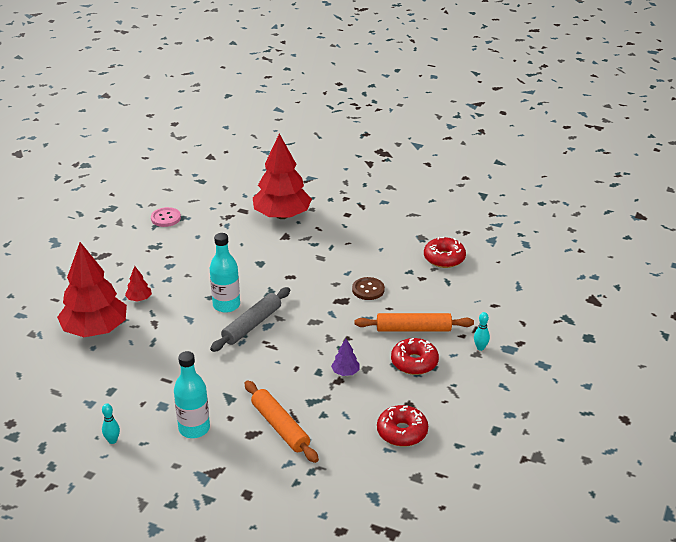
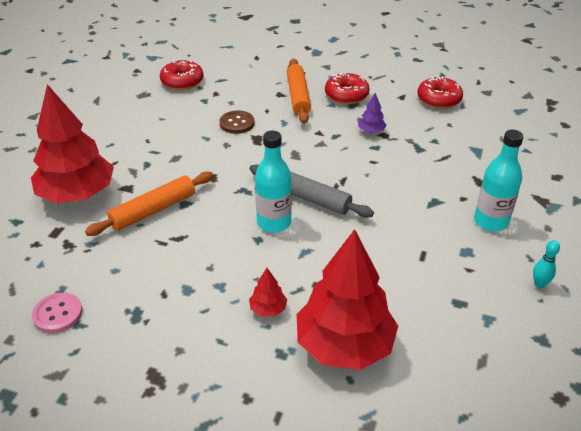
camera: 95 degrees left, 5 degrees up
orange rolling pin [245,380,319,463] -> orange rolling pin moved to [85,172,213,236]
turquoise bowling pin [474,312,490,351] -> none

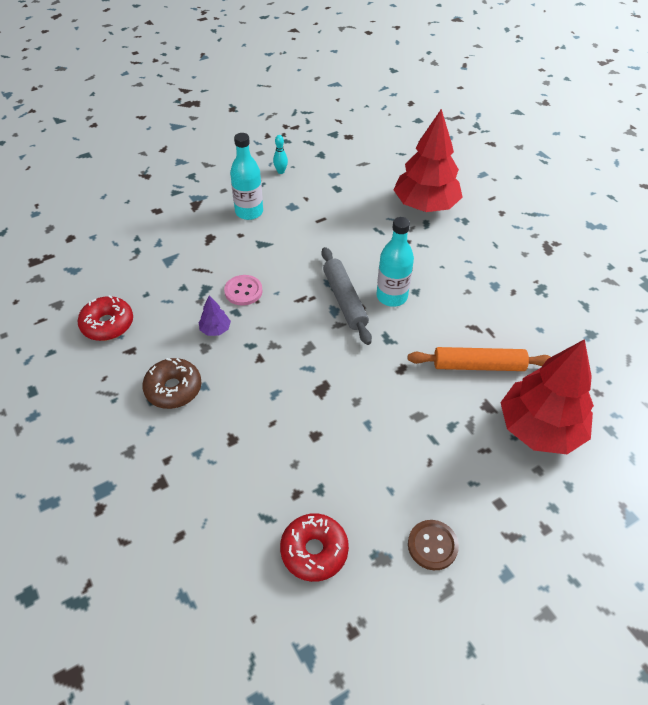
camera: 140 degrees left, 10 degrees up
pink button [32,292,83,333] -> pink button moved to [224,275,263,306]
brown button [220,111,255,134] -> brown button moved to [408,520,459,570]
red tree [249,268,287,316] -> none
orange rolling pin [287,59,311,124] -> none
red donut [325,73,370,104] -> brown donut [142,358,201,409]

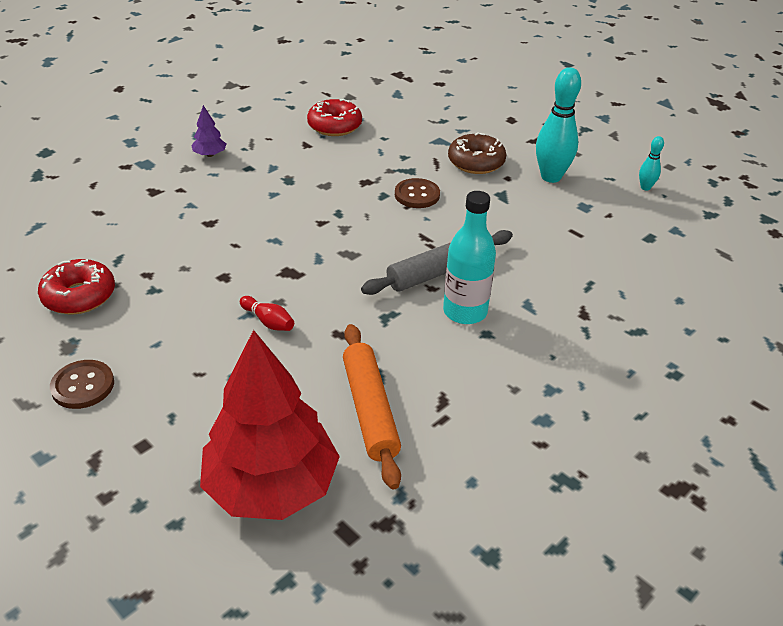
camera: 75 degrees right, 10 degrees down
brown donut [142,358,201,409] -> brown donut moved to [448,132,506,174]
purple tree [199,295,231,336] -> purple tree moved to [191,105,227,157]
pink button [224,275,263,306] -> brown button [395,178,440,208]
turquoise bottle [230,133,263,220] -> turquoise bowling pin [536,67,581,183]
red tree [393,109,463,212] -> none
none -> red bowling pin [240,296,294,331]

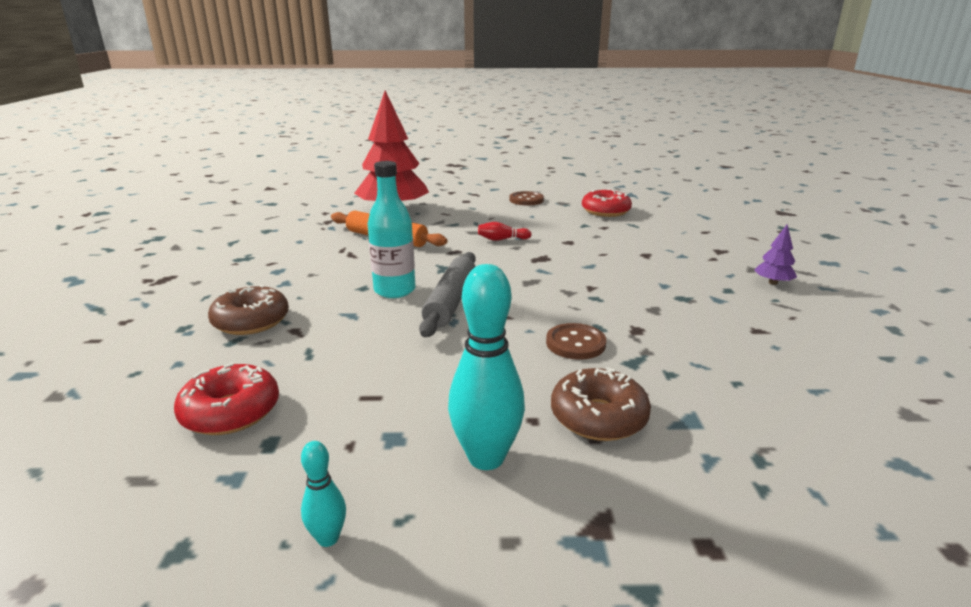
camera: 135 degrees right, 15 degrees down
red donut [307,99,362,136] -> red donut moved to [174,363,279,435]
none -> brown donut [208,285,289,335]

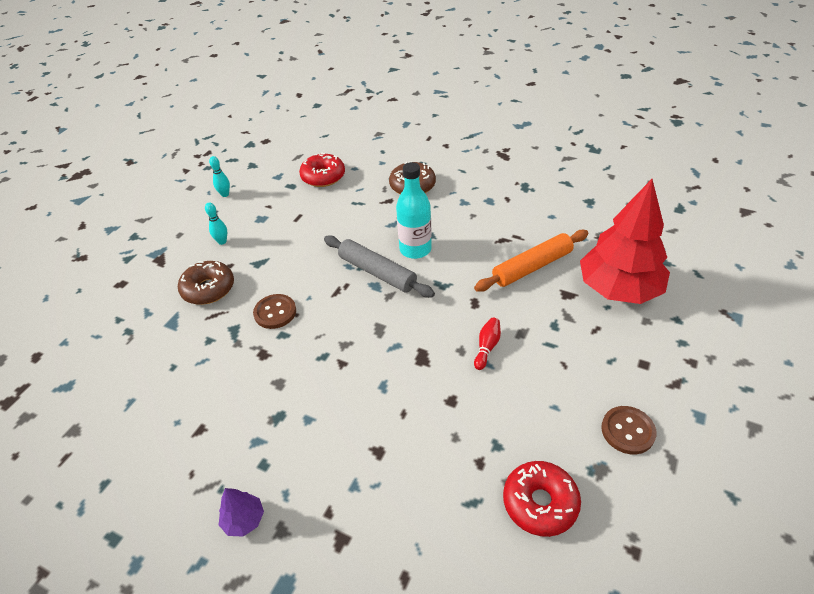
camera: 120 degrees right, 20 degrees up
turquoise bowling pin [448,264,525,470] -> turquoise bowling pin [205,202,227,245], size x0.49

